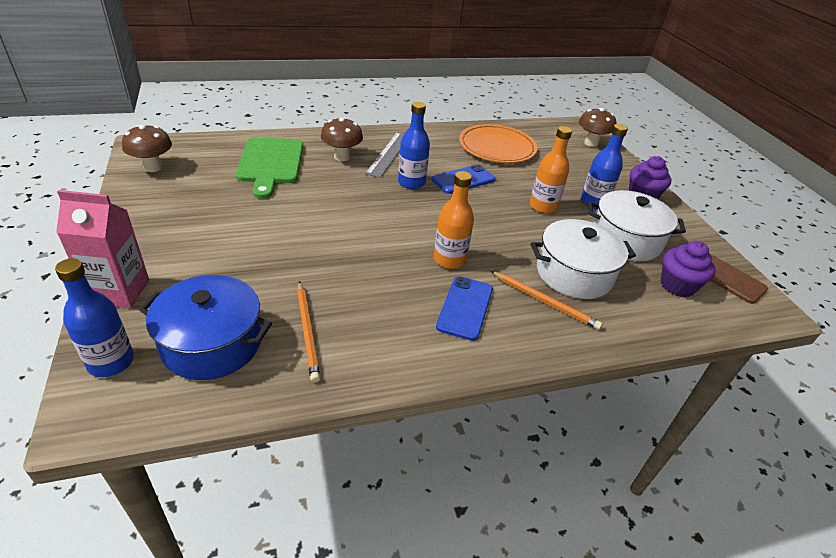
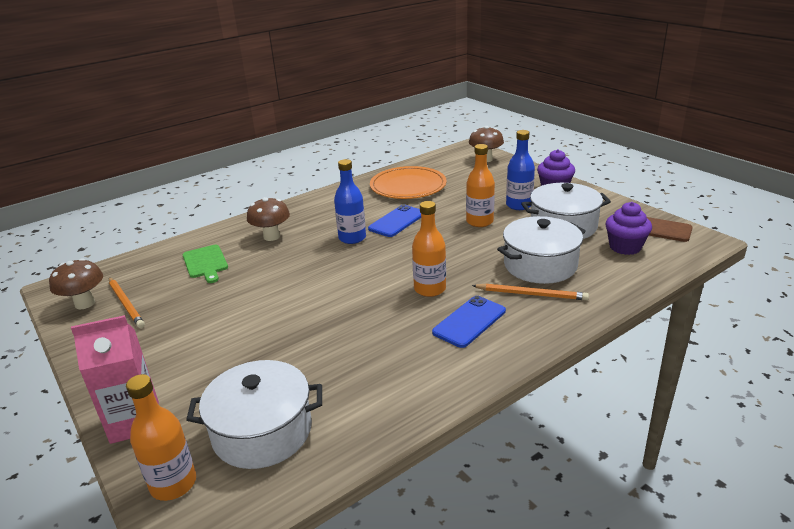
camera: 15 degrees left, 10 degrees down
blue bottle [55,259,134,377] -> orange bottle [126,374,196,501]
blue pot [139,275,272,380] -> white pot [186,360,322,469]
green cutting board [236,137,303,199] -> green cutting board [183,245,228,283], size x0.62
orange pencil [297,281,320,383] -> orange pencil moved to [109,277,145,328]
grey ruler [365,132,404,178] -> none
blue phone [436,276,493,341] -> blue phone turned 45 degrees clockwise [432,296,506,348]

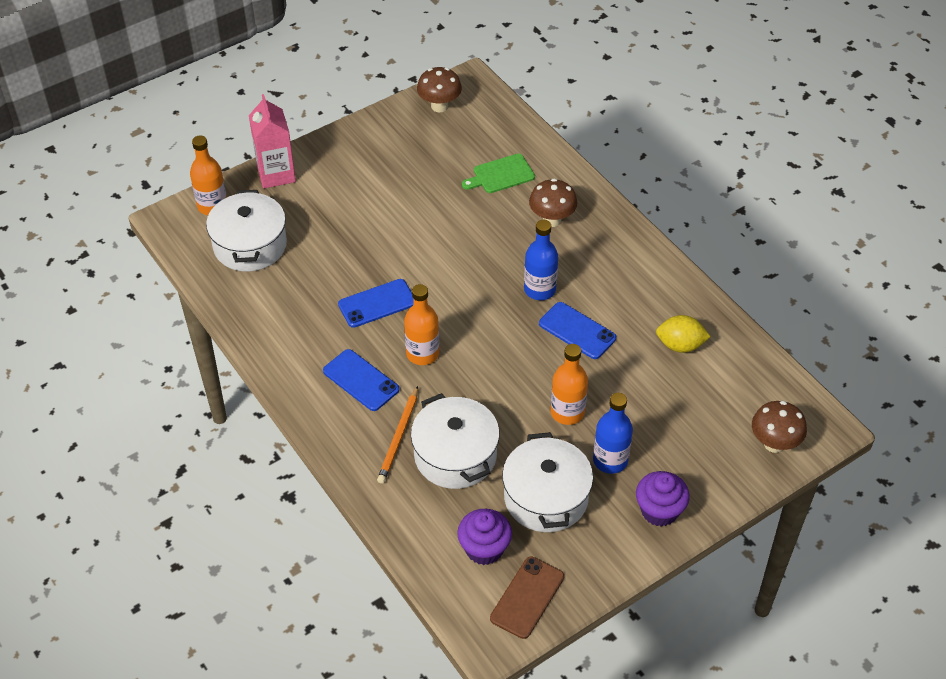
camera: 90 degrees right, 20 degrees up
orange pencil [109,277,145,328] -> none
orange plate [370,166,447,199] -> yellow lemon [656,315,711,353]
none -> blue phone [338,279,413,328]

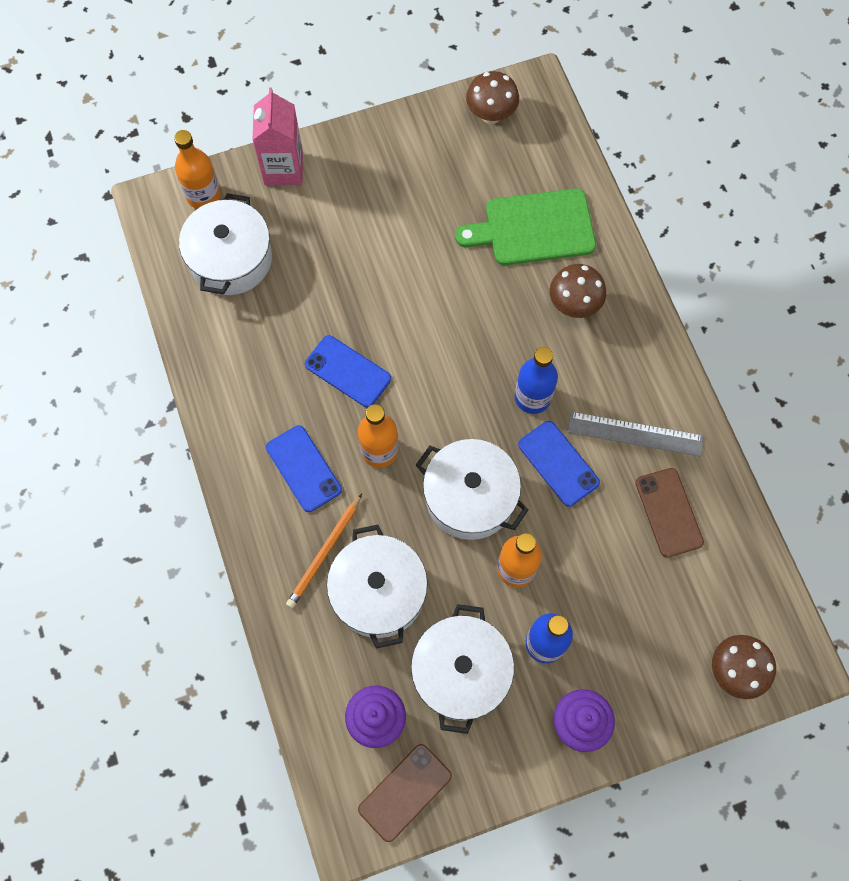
camera: 15 degrees right, 20 degrees up
blue phone [338,279,413,328] -> blue phone turned 45 degrees clockwise [305,335,391,408]
green cutting board [462,154,535,193] -> green cutting board [455,188,596,265], size x1.62
yellow lemon [656,315,711,353] -> brown phone [636,468,704,558]
none -> white pot [416,439,529,540]
none -> grey ruler [567,412,704,457]

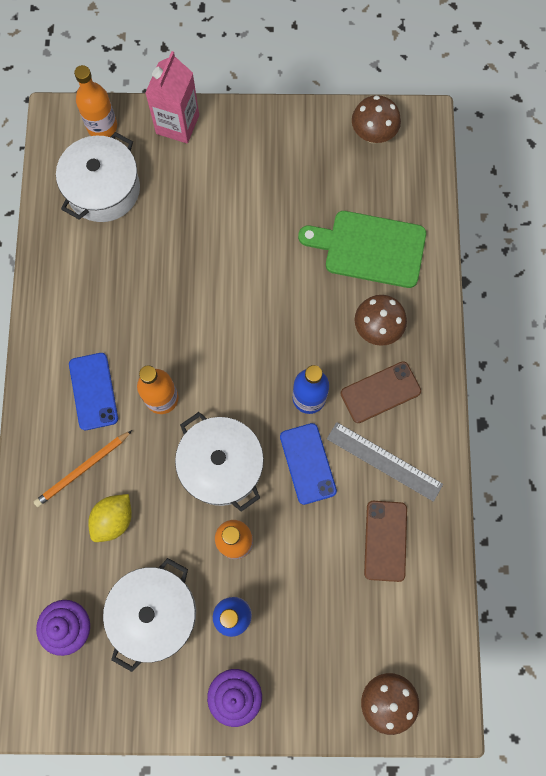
camera: 20 degrees right, 5 degrees up
blue phone [305,335,391,408] -> none
white pot [327,525,428,649] -> yellow lemon [88,494,132,542]
brown phone [358,744,452,842] -> brown phone moved to [340,361,421,423]

